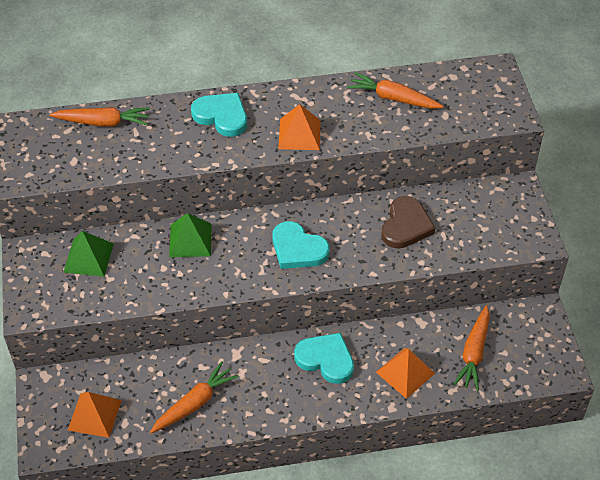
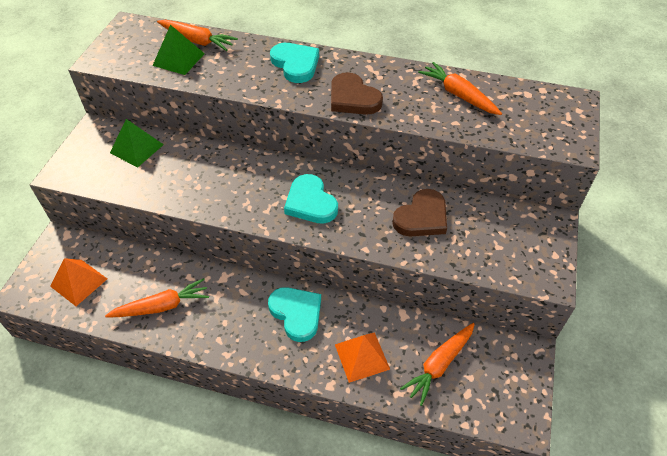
camera: 25 degrees right, 0 degrees up
green pyramid [169,213,212,257] -> green pyramid moved to [152,25,205,75]
orange pyramid [278,104,321,150] -> brown heart [331,72,383,115]

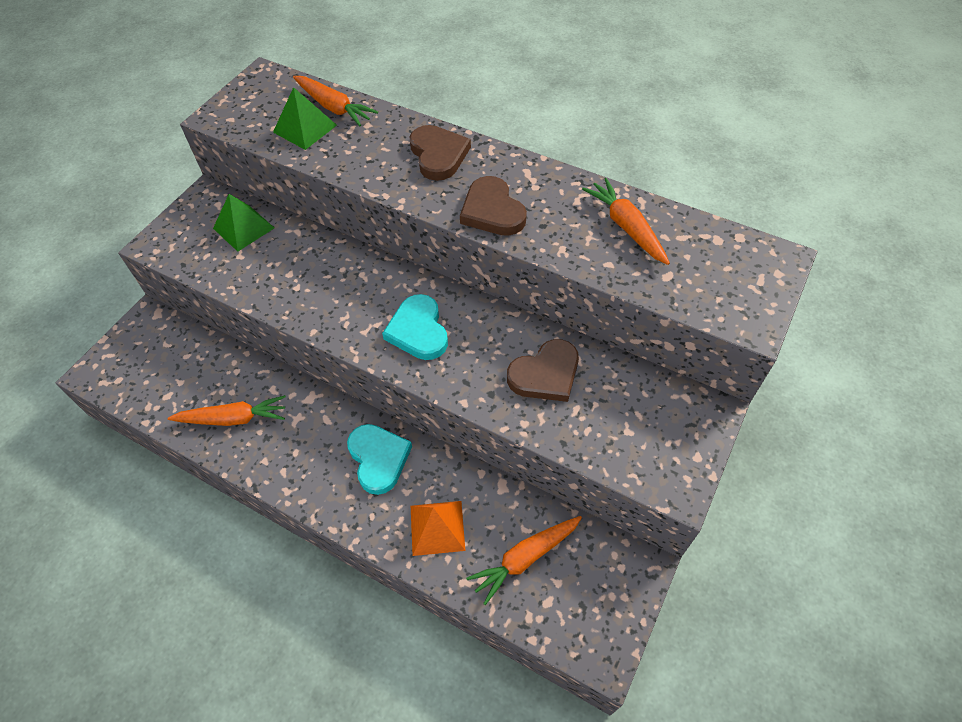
camera: 15 degrees right, 5 degrees up
orange pyramid [50,258,107,306] -> none
turquoise heart [270,43,319,83] -> brown heart [410,125,471,181]

